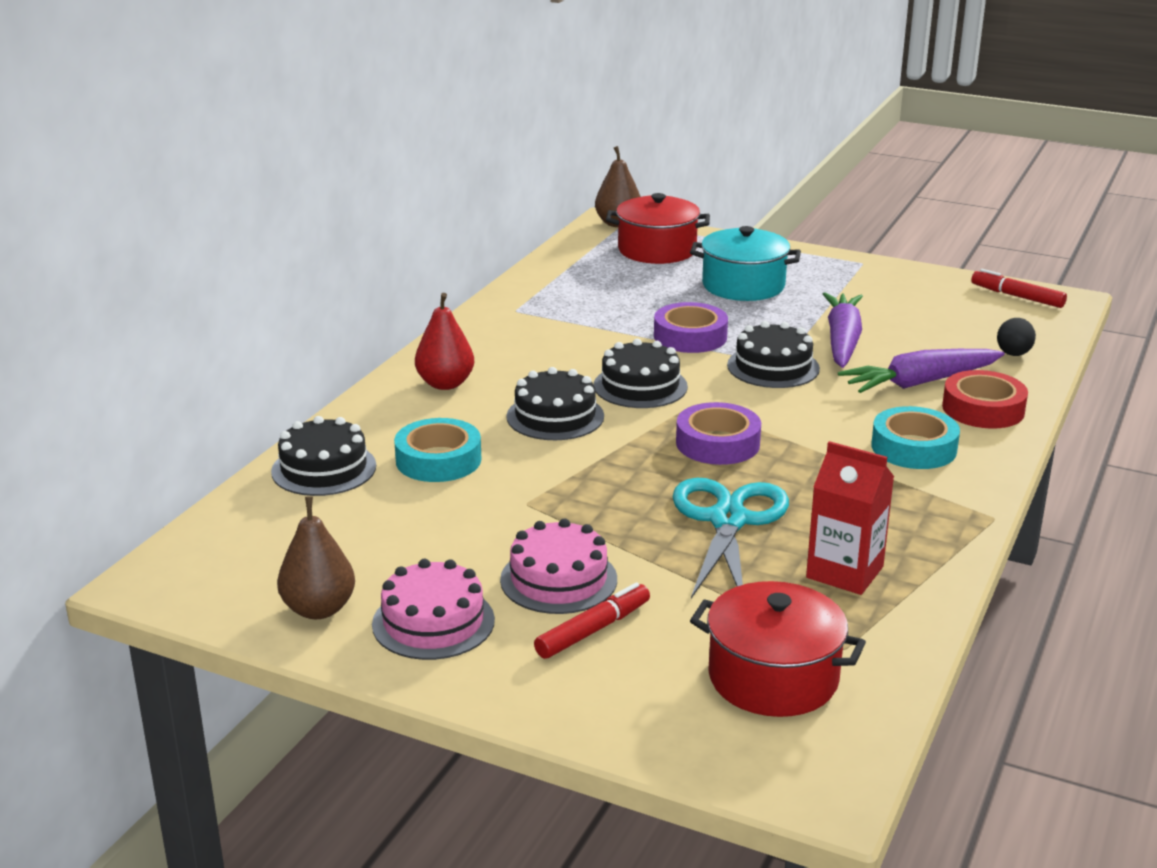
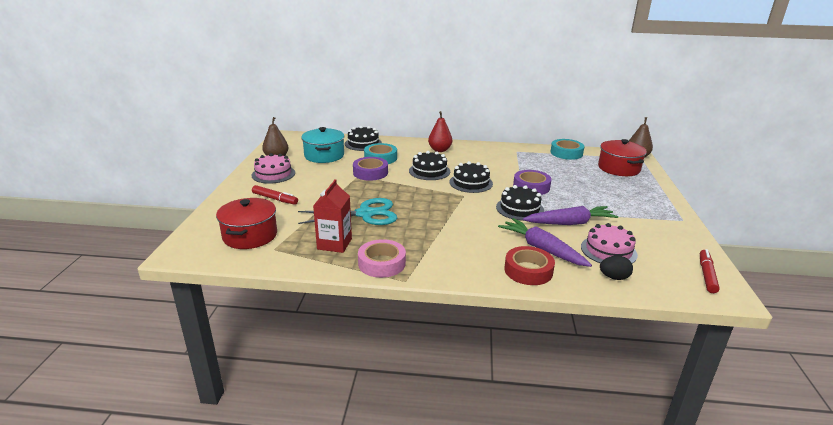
camera: 70 degrees right, 0 degrees up
pink cake [500,518,617,614] -> pink cake moved to [581,223,638,264]
purple tape [676,402,761,465] -> purple tape moved to [353,157,388,181]
turquoise pot [690,226,801,301] -> turquoise pot moved to [301,127,344,163]
turquoise tape [871,406,960,469] -> turquoise tape moved to [551,139,584,160]
none -> pink tape [358,239,406,278]

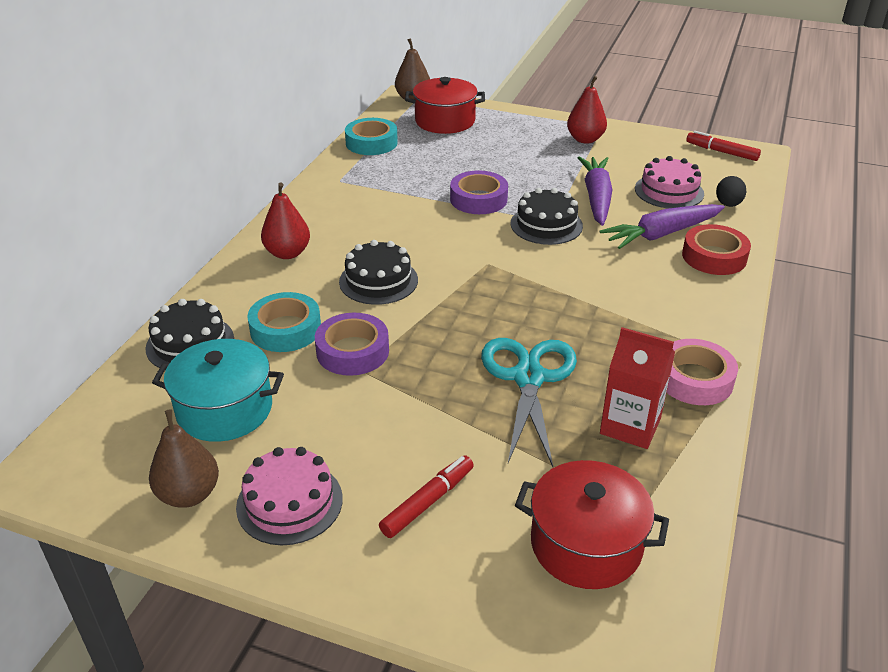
camera: 75 degrees left, 10 degrees up
black cake [450,161,493,193] -> none
none -> red pear [567,76,607,144]

